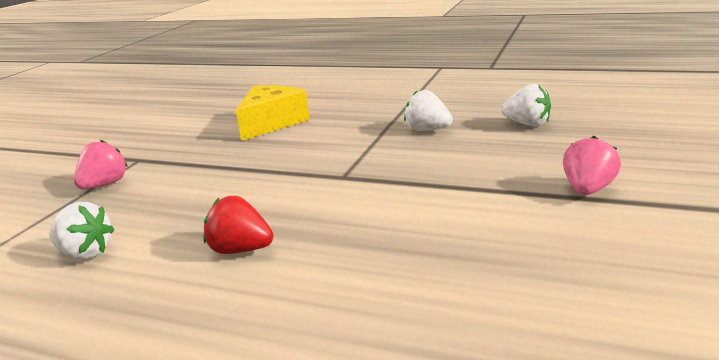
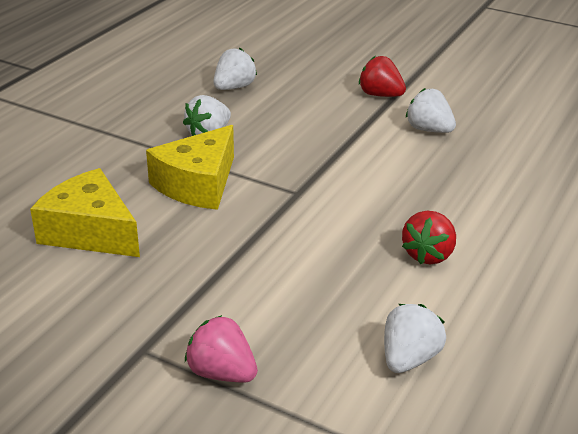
camera: 85 degrees left, 10 degrees up
pink strawberry [563,136,621,195] -> red strawberry [359,56,406,97]
none -> yellow cheese [146,125,234,210]
none -> white strawberry [406,88,456,133]

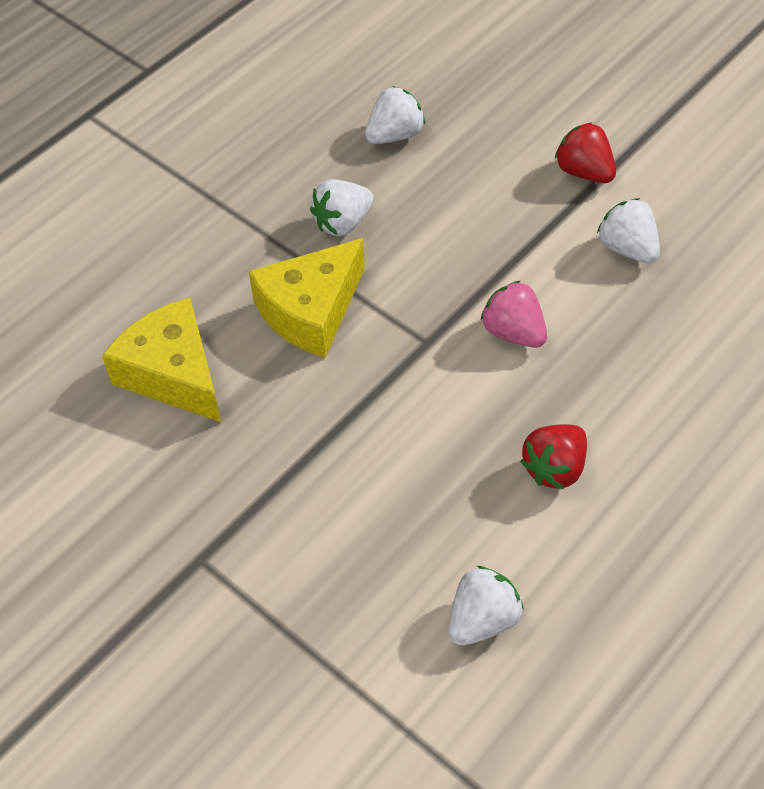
camera: 15 degrees right, 20 degrees up
pink strawberry [185,315,258,382] -> pink strawberry moved to [480,281,547,348]

